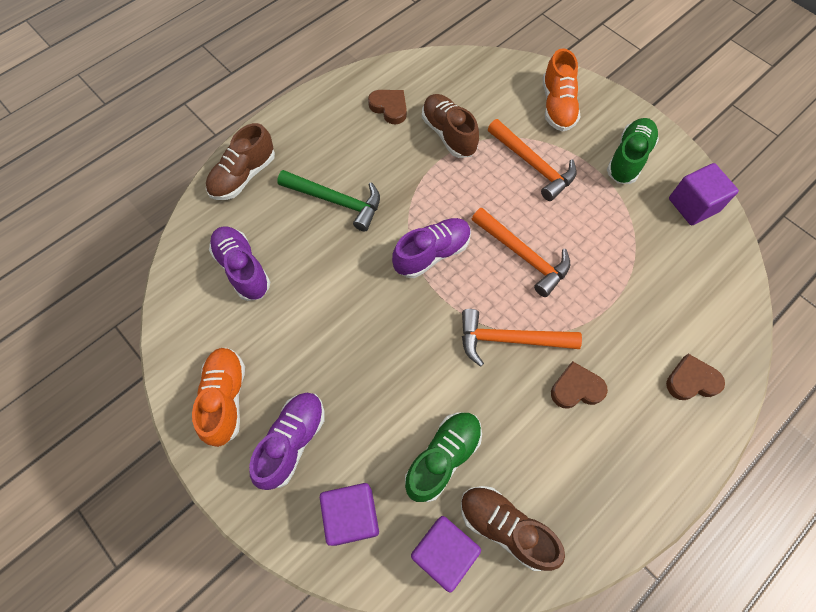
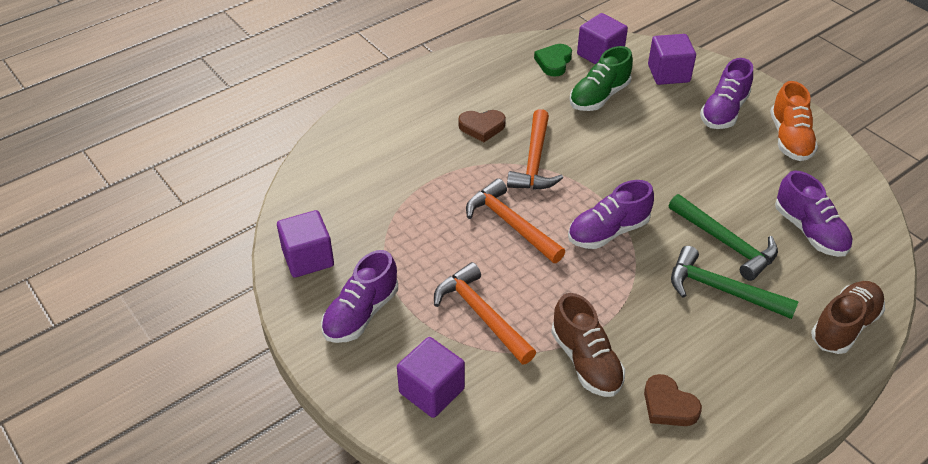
camera: 175 degrees left, 20 degrees down
brown shoe [461,486,565,571] -> green heart [534,44,572,77]
orange hammer [462,309,582,367] -> orange hammer turned 90 degrees clockwise [507,109,563,190]
orange shoe [543,48,581,132] -> purple cube [397,337,465,418]
green shoe [607,118,659,184] -> purple shoe [321,250,398,343]
brown heart [666,354,725,400] -> none
none -> green hammer [669,194,778,281]

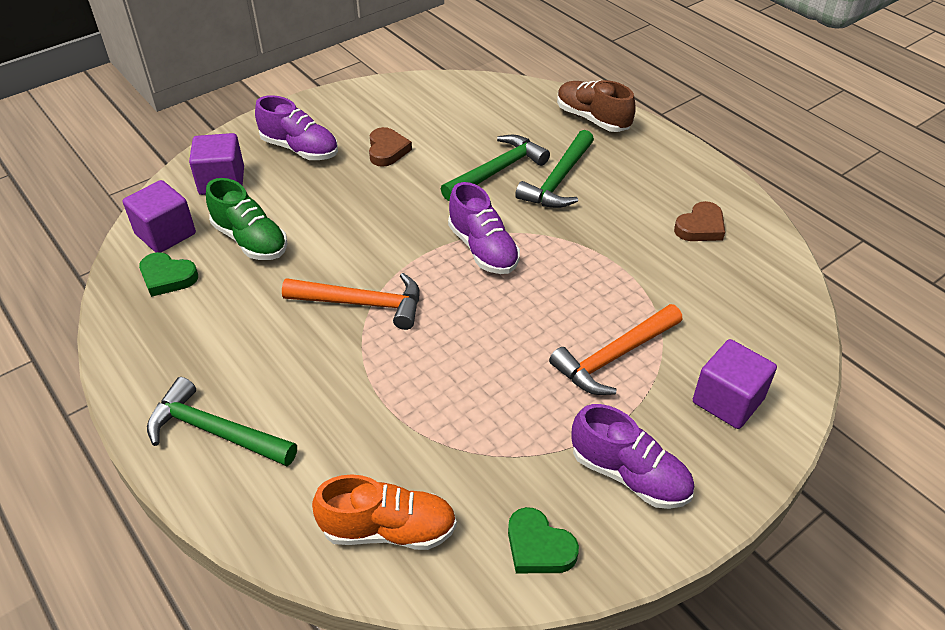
camera: 90 degrees left, 0 degrees up
purple cube [277,210,334,278] -> green heart [508,507,579,573]
brown heart [458,110,506,142] -> brown heart moved to [369,127,412,167]
orange hammer [466,179,565,263] -> none
brown shoe [551,293,625,397] -> none
orange shoe [770,81,818,161] -> orange shoe moved to [312,475,457,550]
purple shoe [775,171,853,257] -> none
none -> green hammer [147,377,297,466]

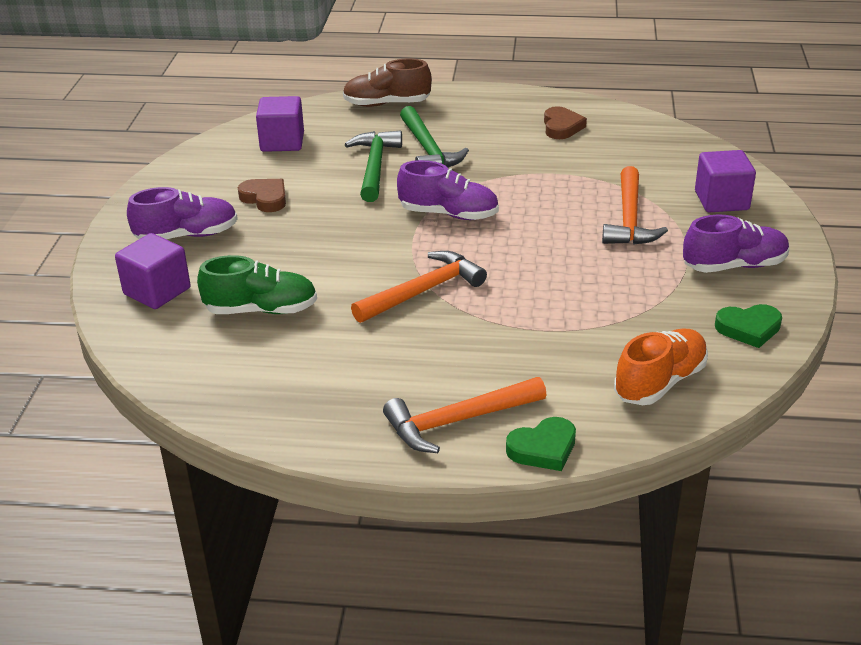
camera: 45 degrees left, 10 degrees down
purple cube [123,180,196,253] -> purple cube moved to [256,96,304,152]
green heart [139,252,198,297] -> green heart moved to [506,417,576,471]
green hammer [147,377,297,466] -> orange hammer [383,377,547,453]

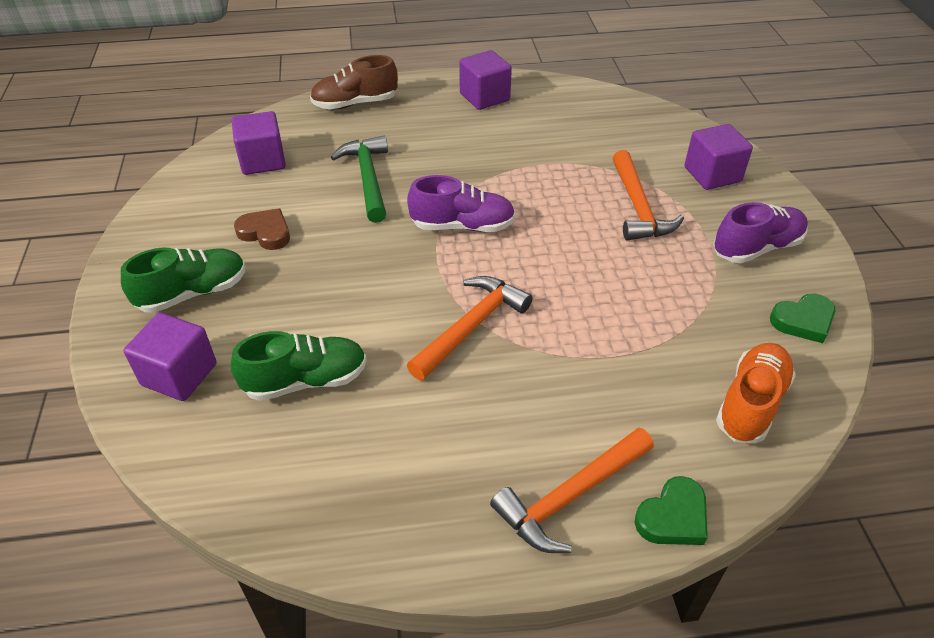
camera: 15 degrees left, 10 degrees up
purple shoe [127,187,238,239] -> green shoe [121,248,246,313]
green hammer [400,106,469,168] -> none
brown heart [544,106,587,139] -> none
none -> purple cube [459,50,512,110]

